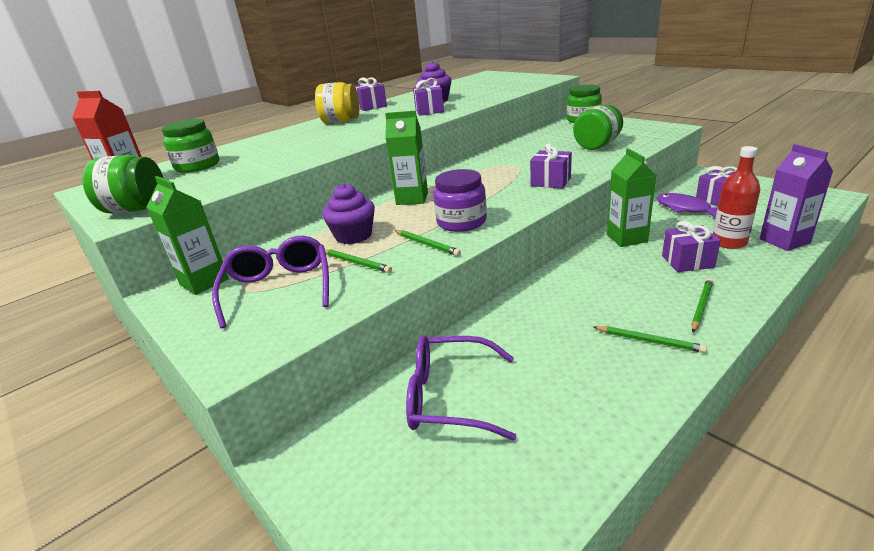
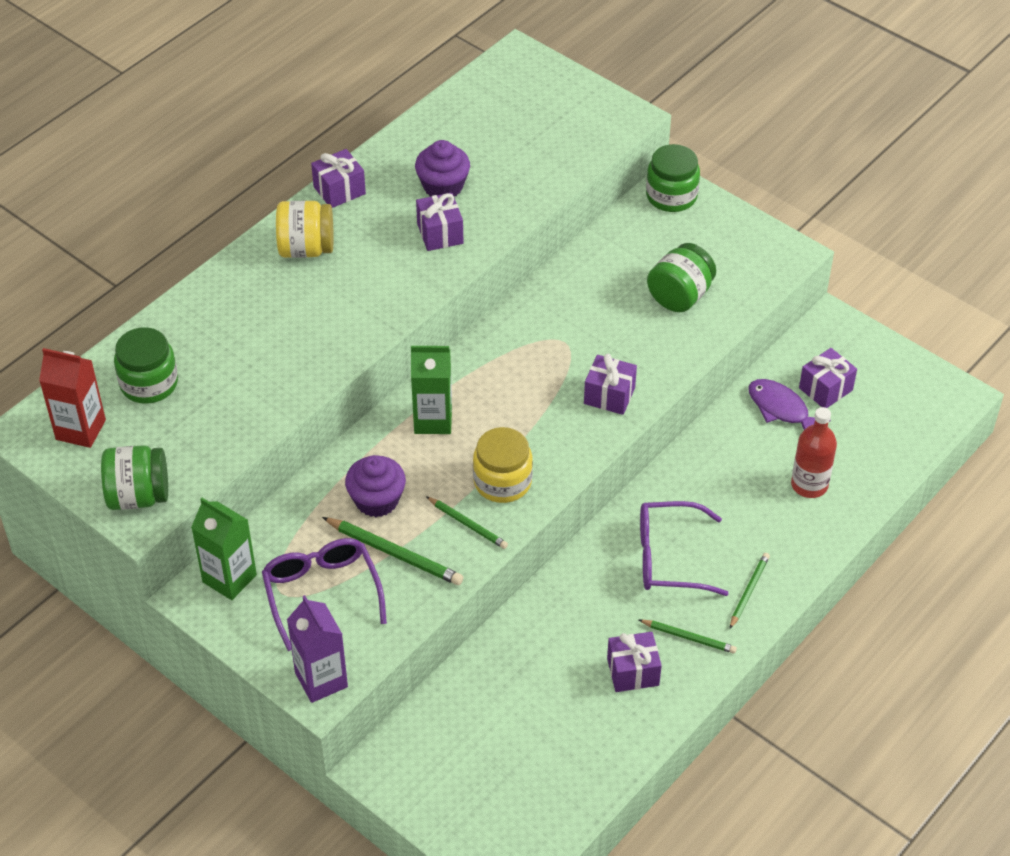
camera: 10 degrees left, 20 degrees up
green pencil [325,249,392,273] -> green pencil [322,517,463,585], size x1.57
purple glasses [406,335,516,440] -> purple glasses moved to [640,501,729,596]
purple jar [433,169,487,232] -> yellow jar [473,427,533,503]
green carton [607,148,656,247] -> none
purple gift [662,221,721,272] -> purple gift moved to [607,632,662,692]
purple carton [760,144,833,251] -> purple carton moved to [287,595,348,703]

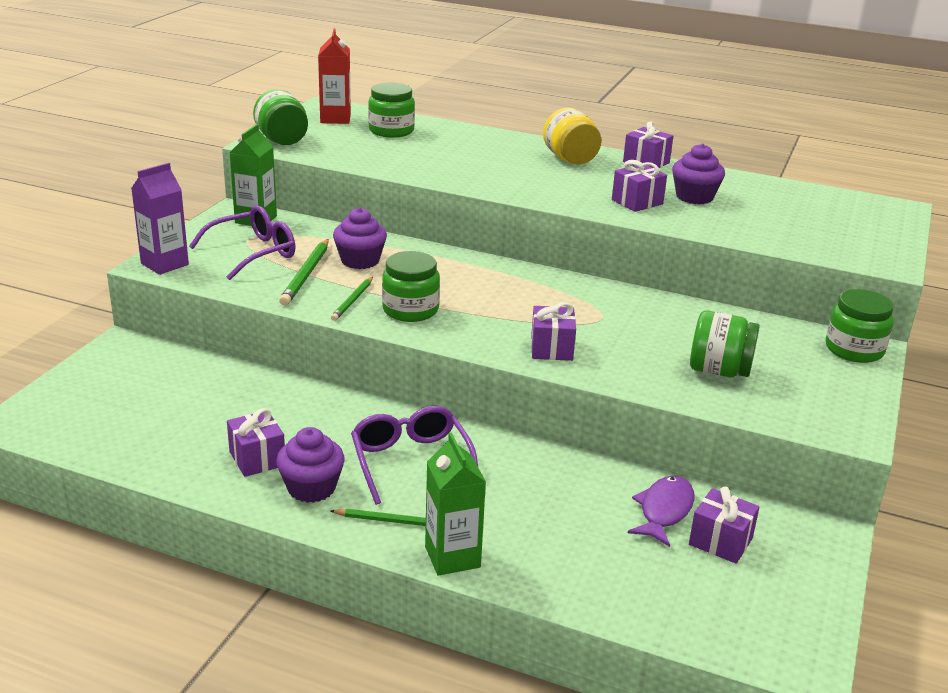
camera: 70 degrees right, 20 degrees down
green carton [411,346,452,434] -> green carton moved to [425,433,486,576]
yellow jar [473,427,533,503] -> green jar [382,251,440,322]
green pencil [639,620,737,654] -> purple cupcake [276,427,344,503]
red bottle [791,407,837,498] -> none

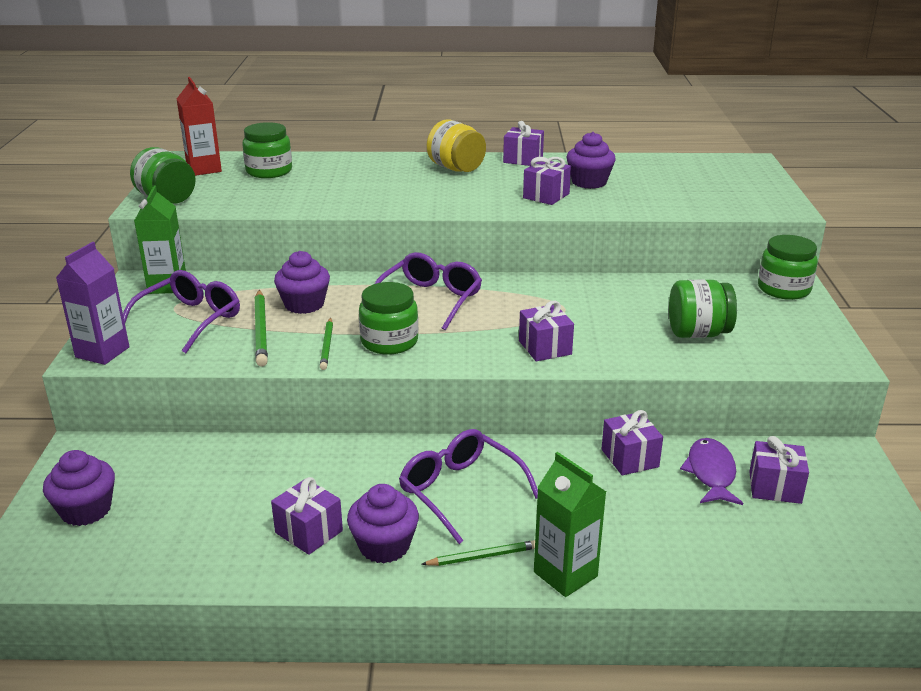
camera: 20 degrees left, 0 degrees up
none -> purple cupcake [43,450,115,526]
none -> purple glasses [375,252,482,331]
none -> purple gift [601,410,663,475]

